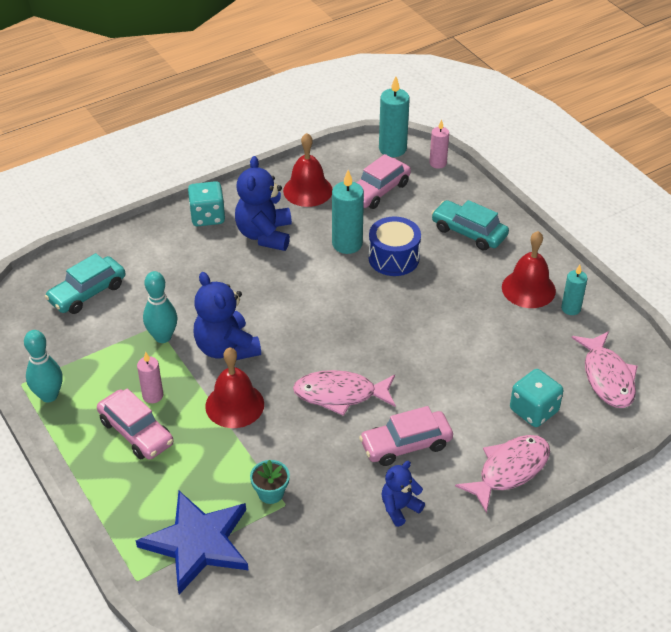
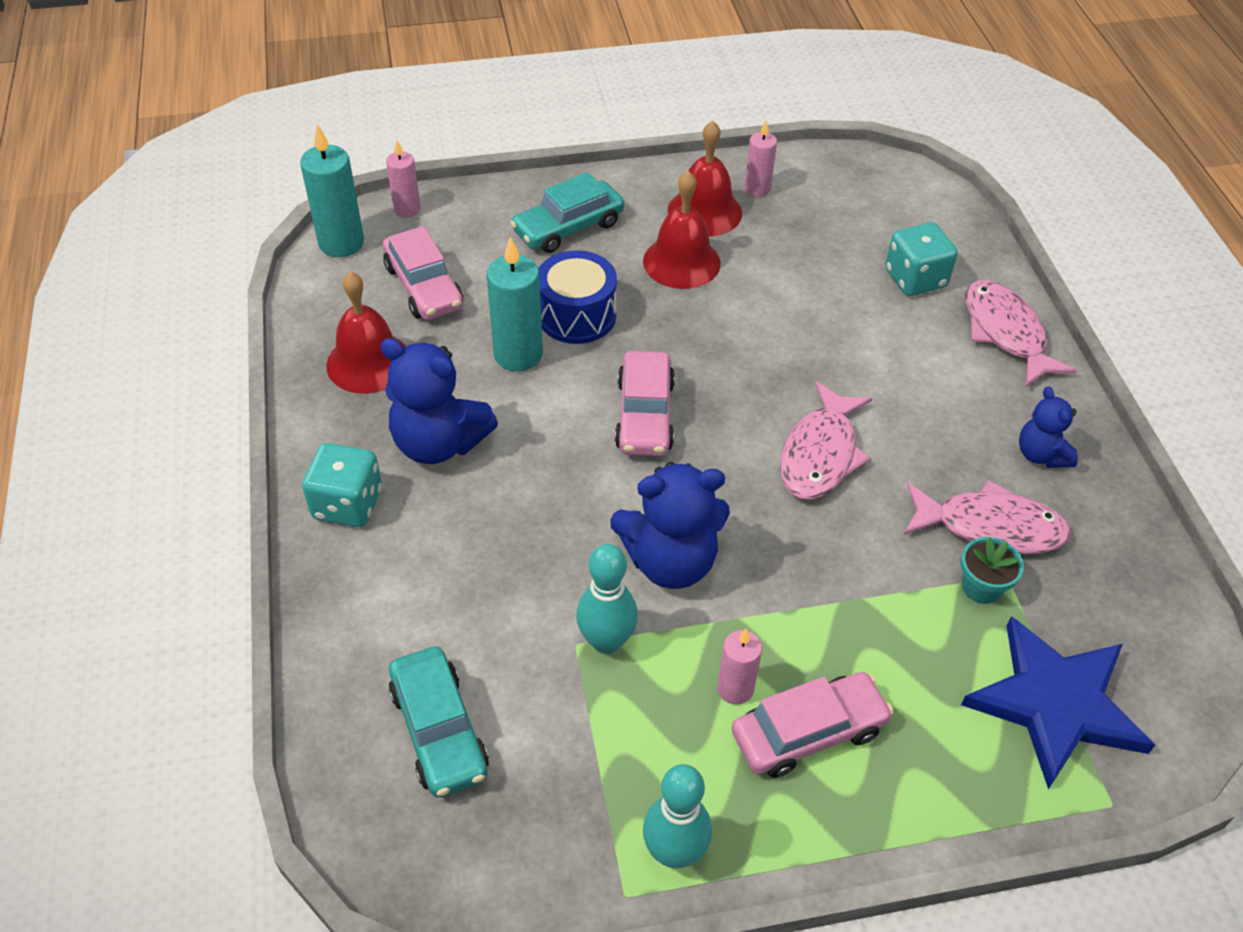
camera: 70 degrees left, 5 degrees up
red bell [205,347,264,428] -> red bell moved to [643,171,721,289]
pink car [359,406,453,466] -> pink car moved to [615,351,675,456]
turquoise candle [561,265,587,315] -> pink candle [744,121,777,197]
pink fish [572,331,638,408] -> pink fish moved to [904,480,1071,554]

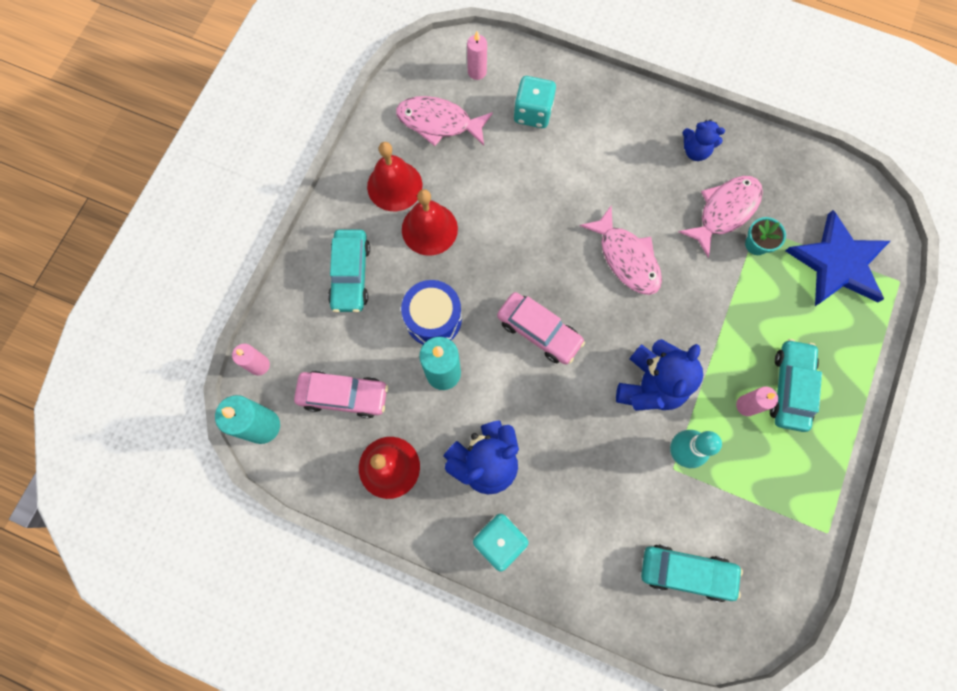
camera: 55 degrees left, 25 degrees up
turquoise bowling pin [643,764,712,868] -> none
pink car [732,672,893,778] -> turquoise car [770,339,822,432]
pink candle [744,121,777,197] -> pink candle moved to [467,31,487,80]
pink fish [965,280,1077,387] -> pink fish moved to [396,96,493,146]

